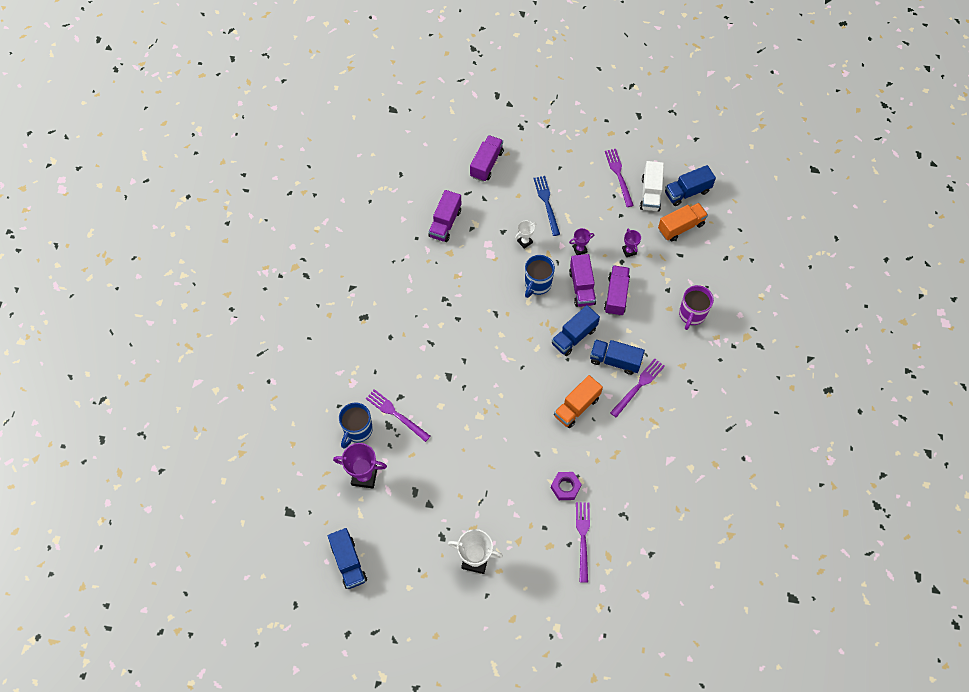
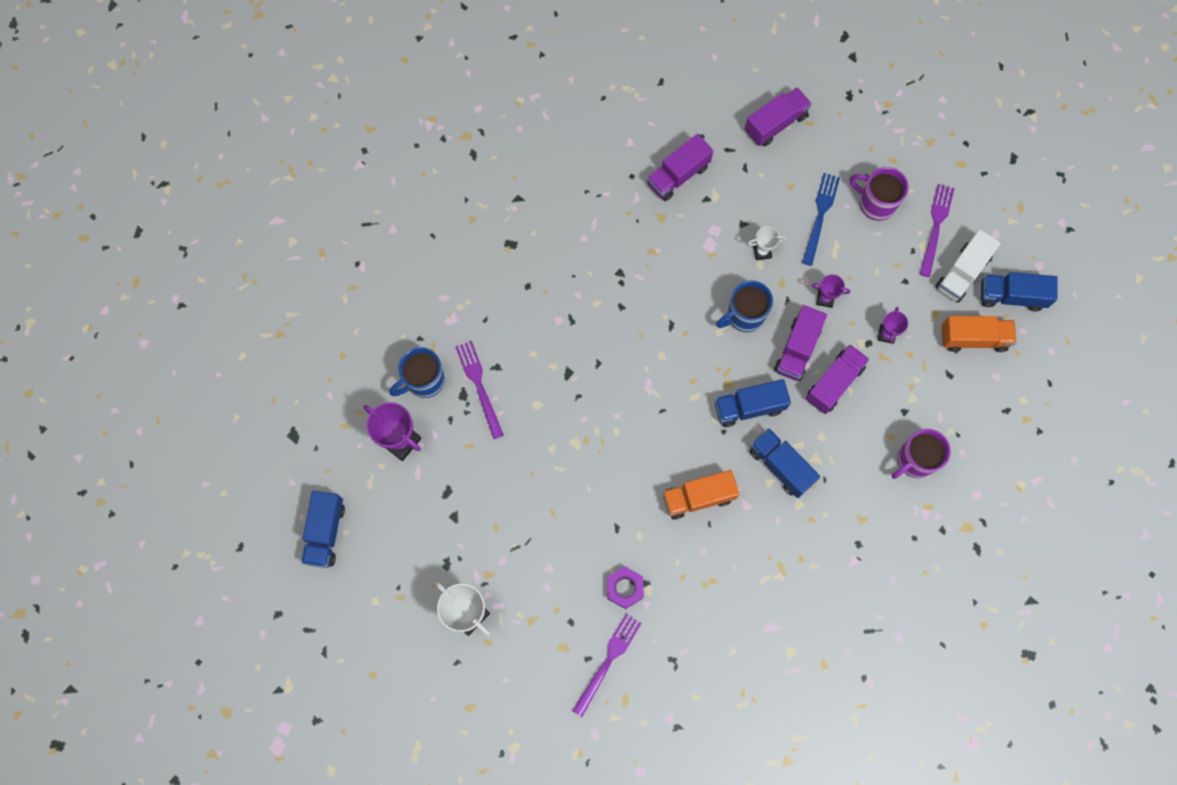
camera: 30 degrees right, 10 degrees up
purple fork [610,359,665,418] -> none
none -> purple mug [850,167,909,221]

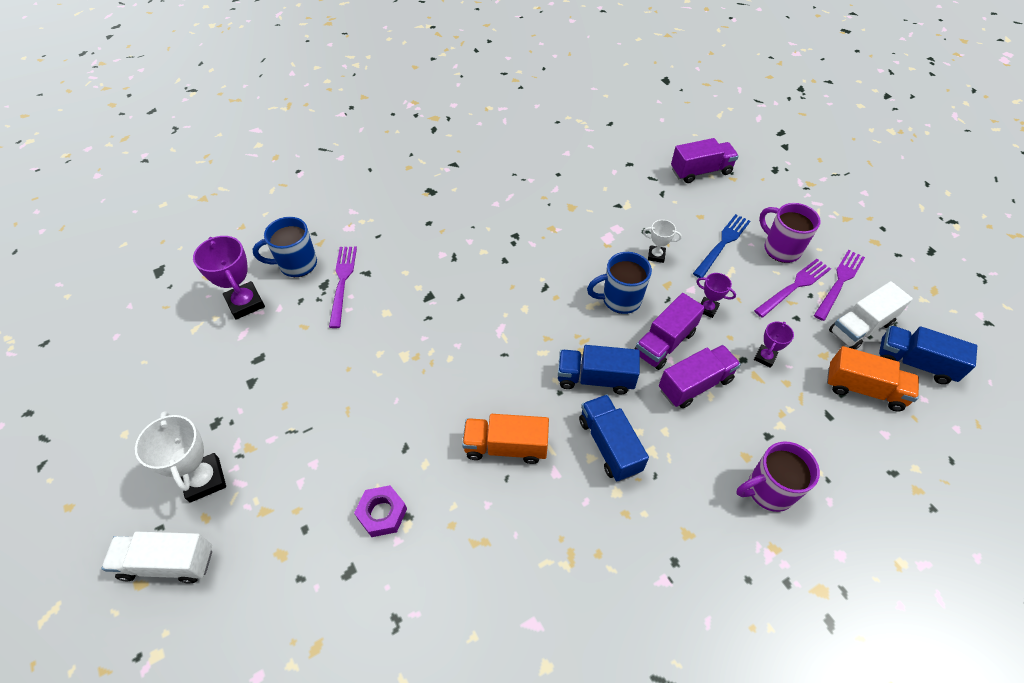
camera: 20 degrees right, 20 degrees down
blue truck [301,491,345,568] -> none
purple fork [572,614,642,717] -> purple fork moved to [754,259,831,318]
purple truck [647,134,713,201] -> none
none -> white truck [101,532,212,584]

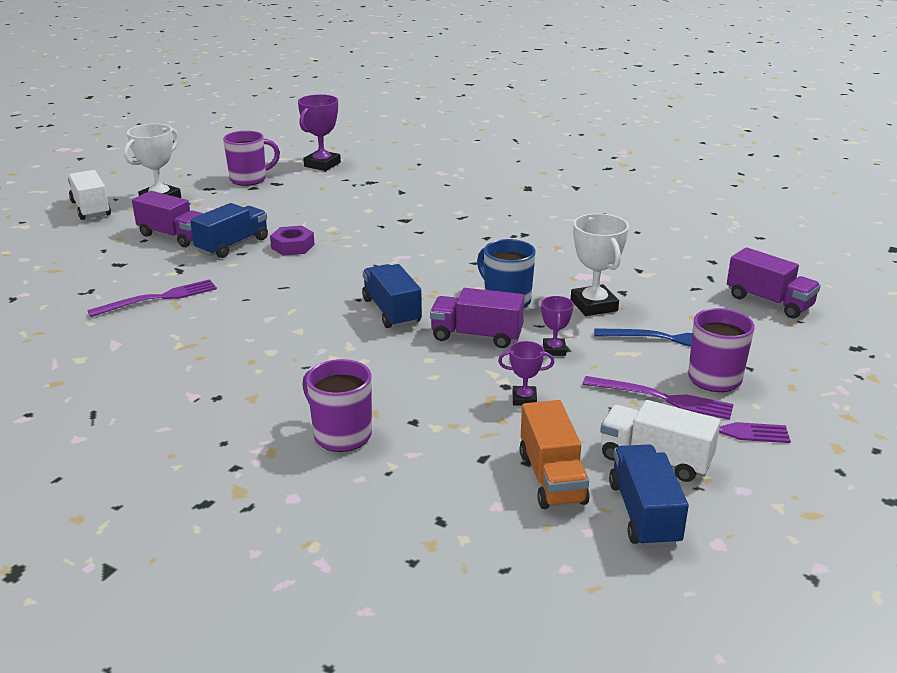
camera: 60 degrees right, 25 degrees down
blue mug [253,217,317,277] -> none
purple fork [329,247,357,328] -> purple fork moved to [87,279,217,317]
purple nut [354,485,407,537] -> purple nut moved to [270,226,315,256]
orange truck [462,414,549,464] -> none
blue truck [579,394,649,481] -> blue truck moved to [190,203,268,258]
white trophy [643,220,682,263] -> white trophy [571,213,629,316], size x1.80
purple truck [659,345,741,408] -> purple truck moved to [132,191,203,247]
none -> purple mug [223,131,280,186]

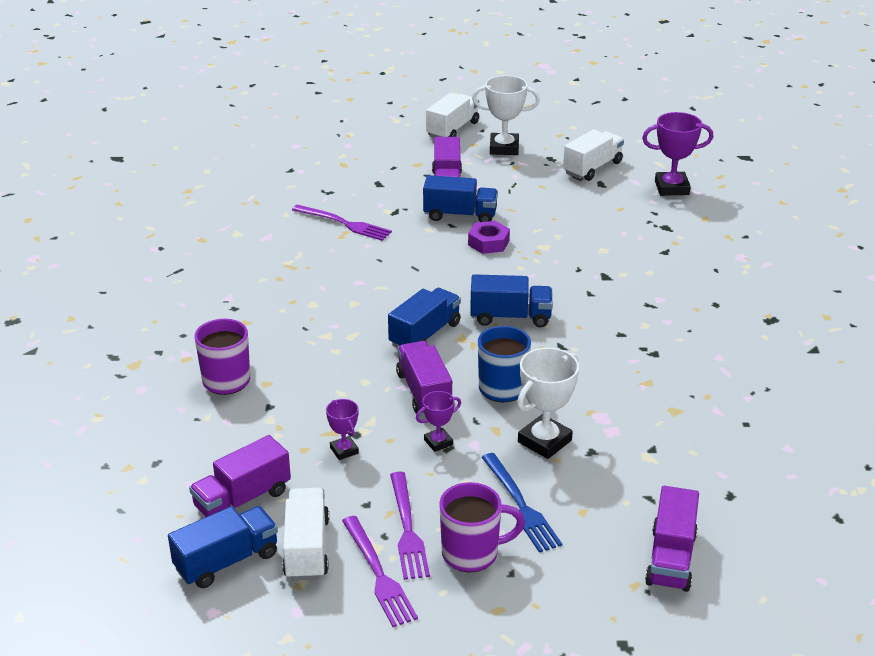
camera: 60 degrees right, 5 degrees up
purple mug [223,131,280,186] -> white truck [563,130,624,181]
orange truck [520,400,590,509] -> purple truck [189,435,291,517]
none -> blue truck [470,274,553,328]

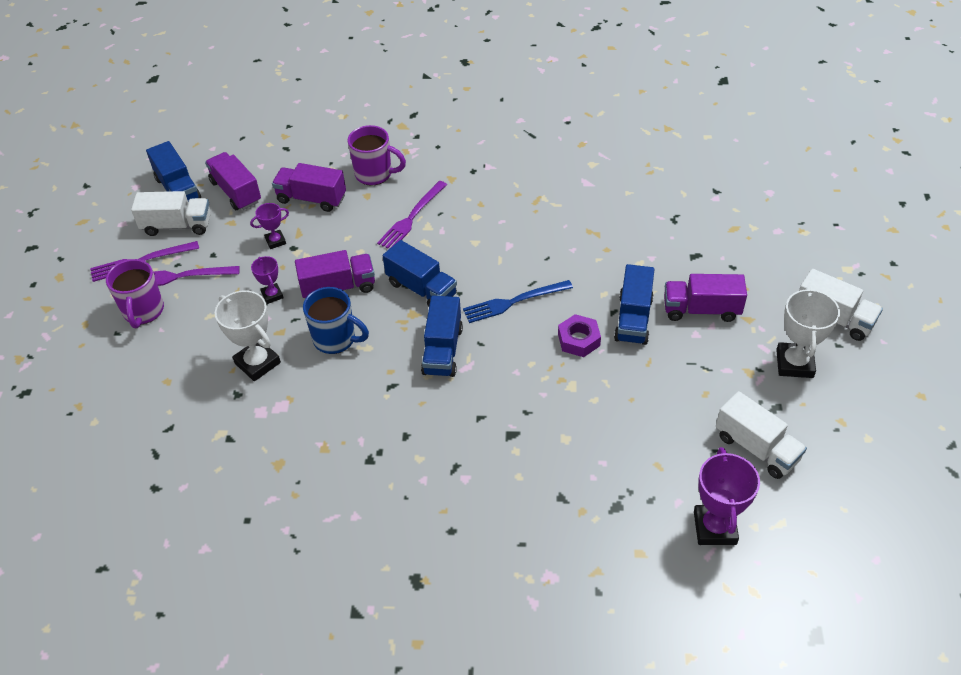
camera: 95 degrees right, 15 degrees up
purple fork [292,205,392,241] -> purple fork moved to [377,181,447,248]
blue fork [481,453,562,553] -> blue fork moved to [463,280,573,323]
purple truck [645,486,699,592] -> purple truck moved to [272,163,346,212]

